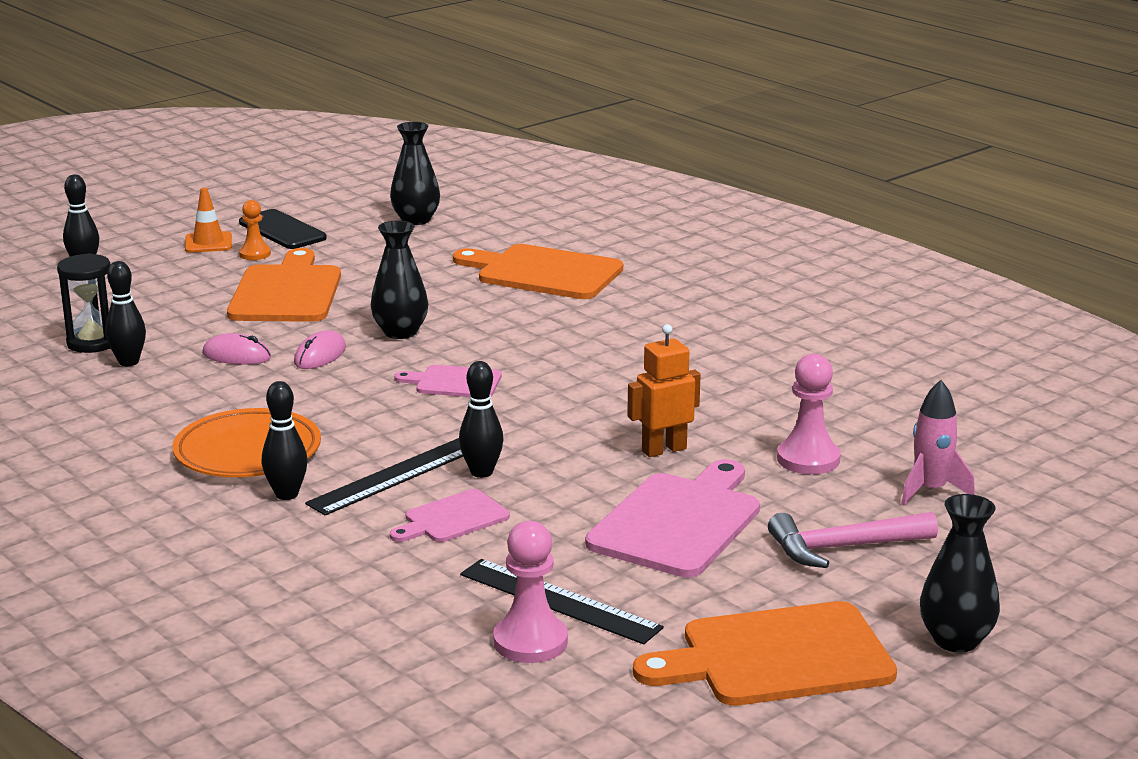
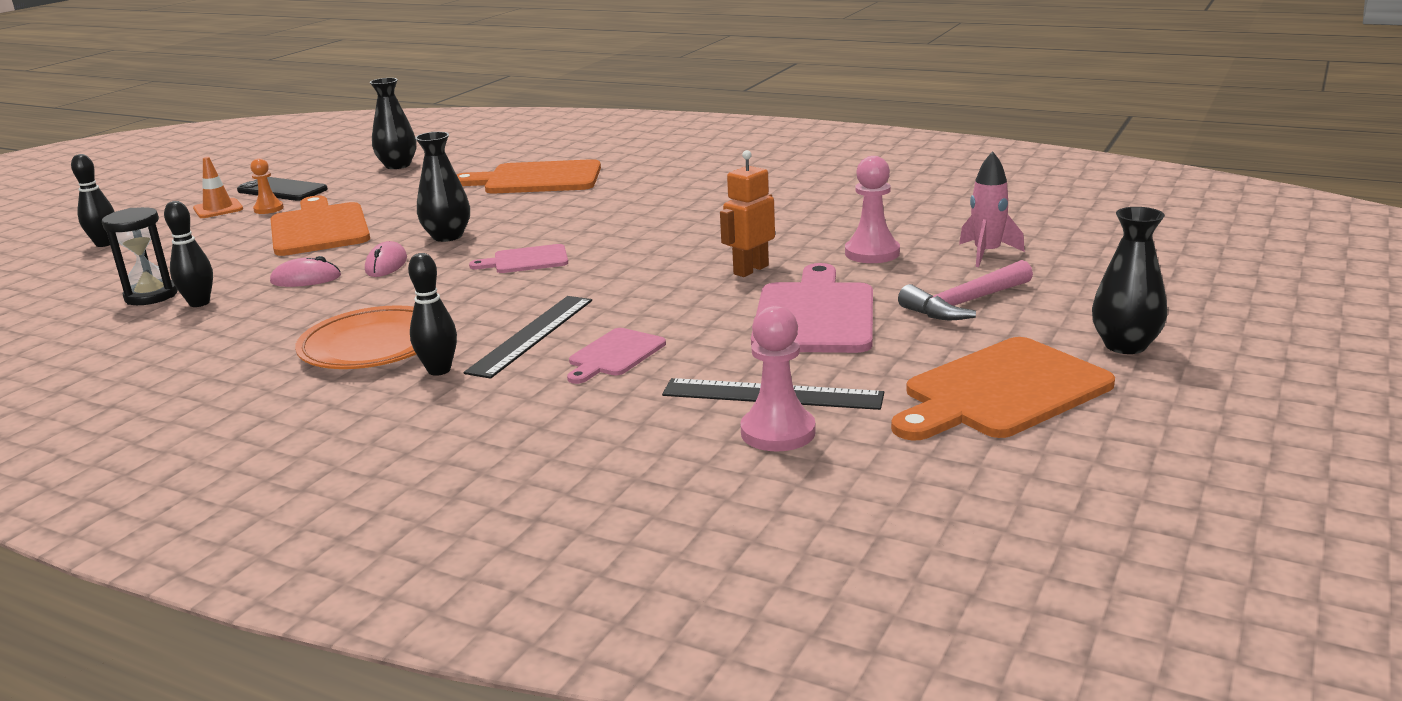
camera: 20 degrees left, 0 degrees up
black bowling pin [459,361,504,478] -> none

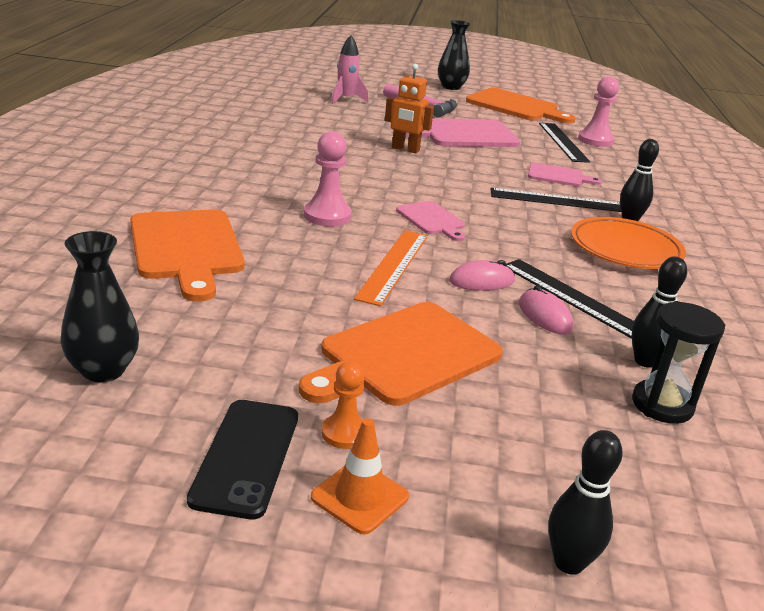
camera: 115 degrees left, 5 degrees up
black vase [415,132,470,242] -> orange ruler [354,230,428,306]
pink pawn [845,156,900,263] -> pink pawn moved to [304,131,352,226]
none -> black ruler [506,259,634,339]

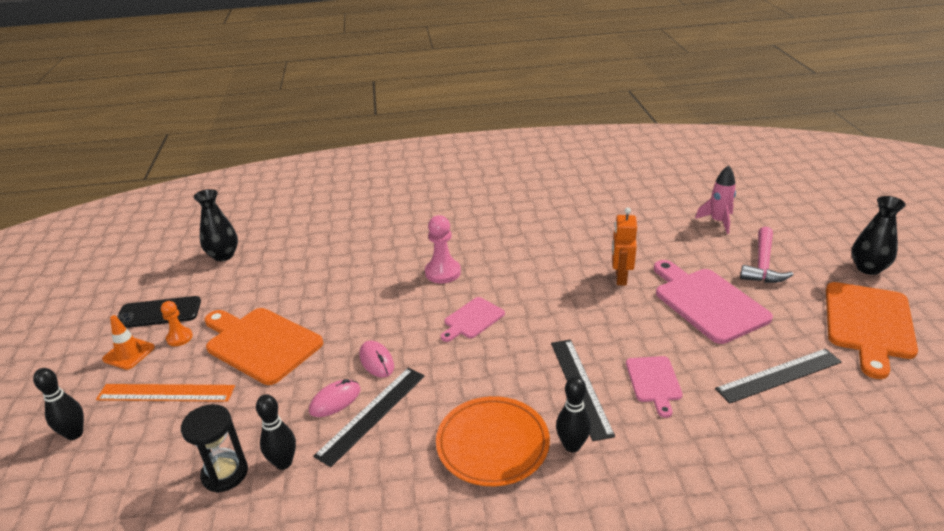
camera: 80 degrees right, 5 degrees up
orange cutting board [130,209,245,302] -> none
orange ruler [354,230,428,306] -> orange ruler moved to [96,384,235,402]
pink pawn [578,76,619,147] -> none

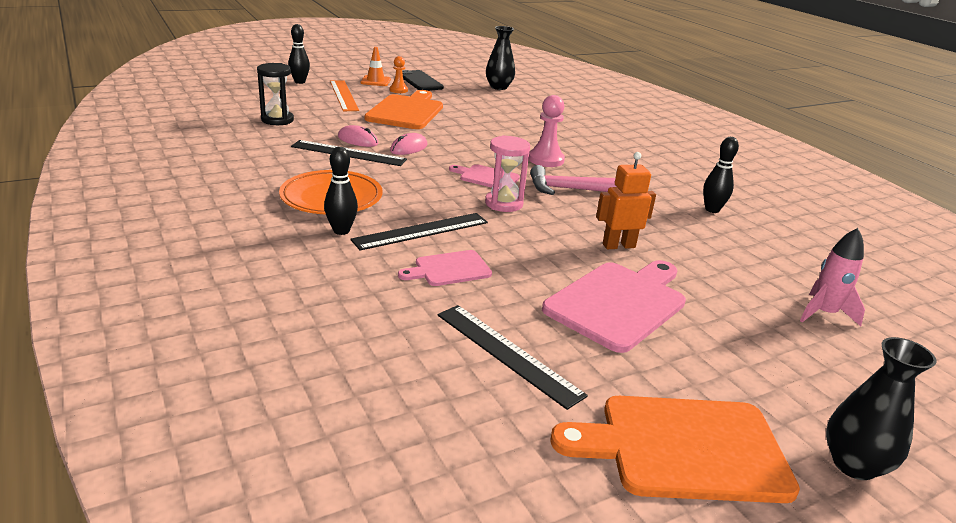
camera: 65 degrees right, 5 degrees down
black bowling pin [256,394,296,470] -> black bowling pin moved to [703,137,739,213]
pink hammer [740,227,794,283] -> pink hammer moved to [530,165,616,195]
none -> pink hourglass [485,135,530,212]

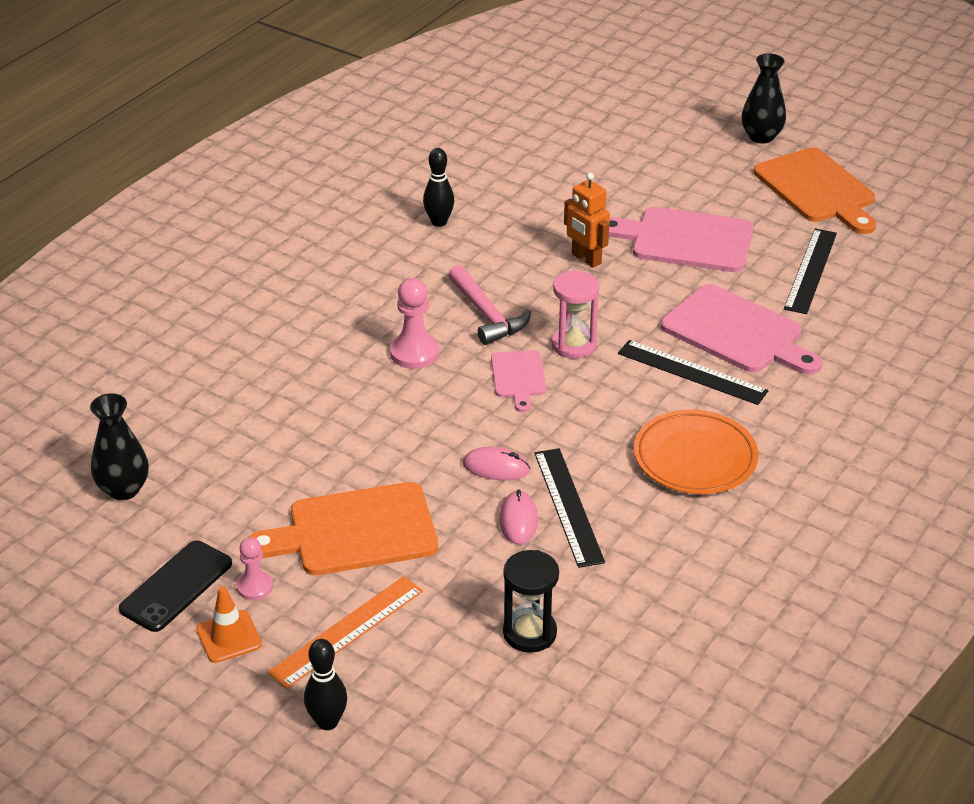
camera: 115 degrees left, 10 degrees up
black bowling pin [324,147,358,235] -> none
orange pawn [390,56,408,93] -> pink pawn [237,537,273,600]
pink cutting board [398,250,492,286] -> pink cutting board [661,284,822,375], size x1.84
pink rocket [800,228,865,326] -> none

